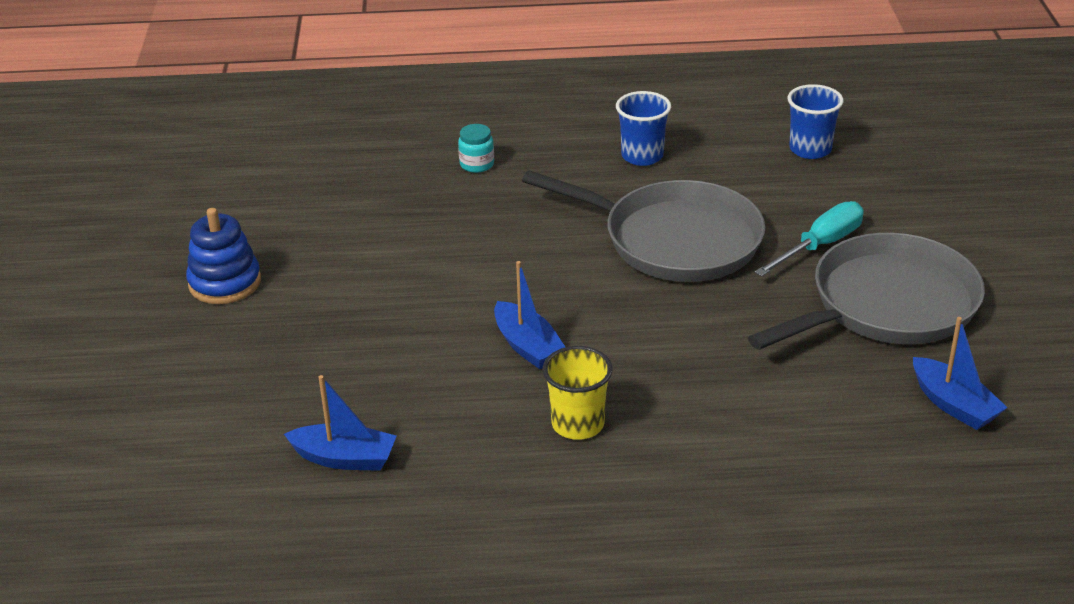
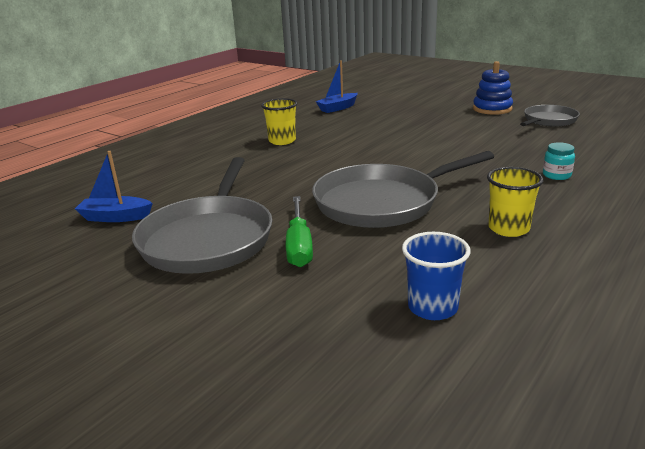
camera: 130 degrees right, 10 degrees down
blue boat [494,261,565,369] -> none
blue cup [616,91,671,166] -> yellow cup [487,167,543,237]
turquoise screwdriver [755,201,864,276] -> green screwdriver [286,196,313,267]
none -> grey pan [520,105,580,127]

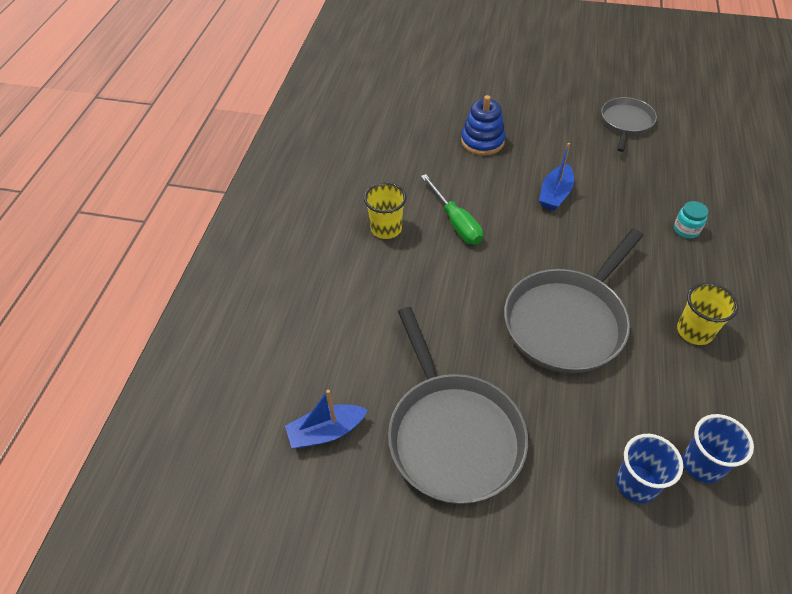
camera: 25 degrees left, 25 degrees up
green screwdriver [286,196,313,267] -> green screwdriver moved to [421,174,483,245]
blue boat [315,60,358,113] -> blue boat moved to [539,143,574,211]
blue stacking toy [473,61,513,115] -> blue stacking toy moved to [461,95,506,156]
none -> blue cup [616,434,683,503]

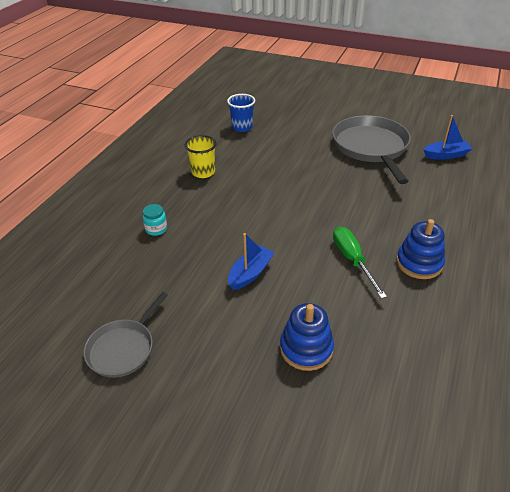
camera: 170 degrees left, 10 degrees down
yellow cup [364,182,406,239] -> blue stacking toy [396,219,445,279]
grey pan [504,229,643,373] -> none
blue cup [616,434,683,503] -> none

